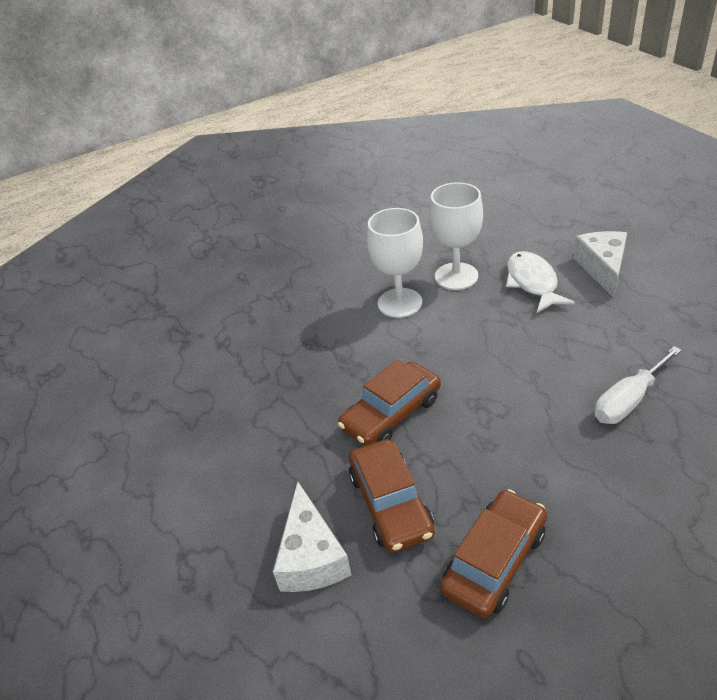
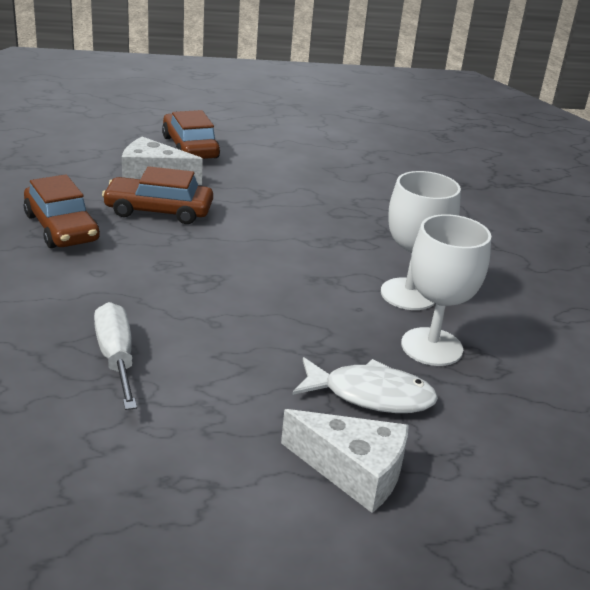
camera: 105 degrees right, 10 degrees down
brown car [338,359,441,446] -> brown car moved to [162,110,220,159]

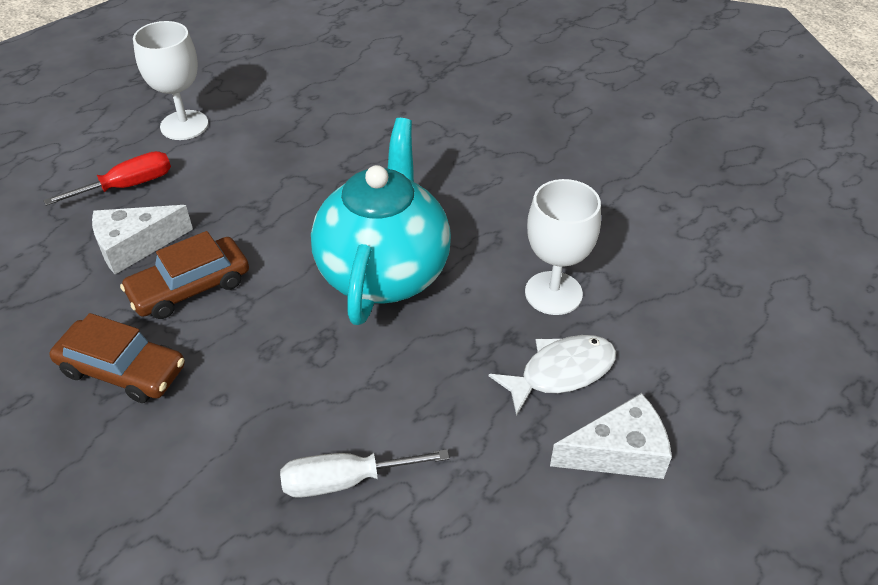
camera: 35 degrees left, 15 degrees up
white screwdriver [94,302,137,410] -> white screwdriver turned 45 degrees counterclockwise [280,449,449,498]
brown car [162,110,220,159] -> red screwdriver [43,151,171,206]
white goblet [381,171,461,310] -> white goblet moved to [133,21,208,140]
none -> turquoise teapot [311,118,451,325]

